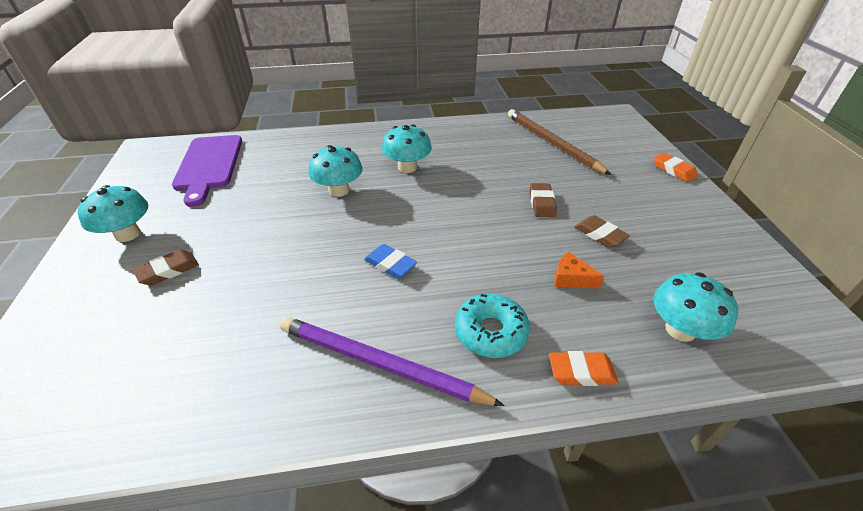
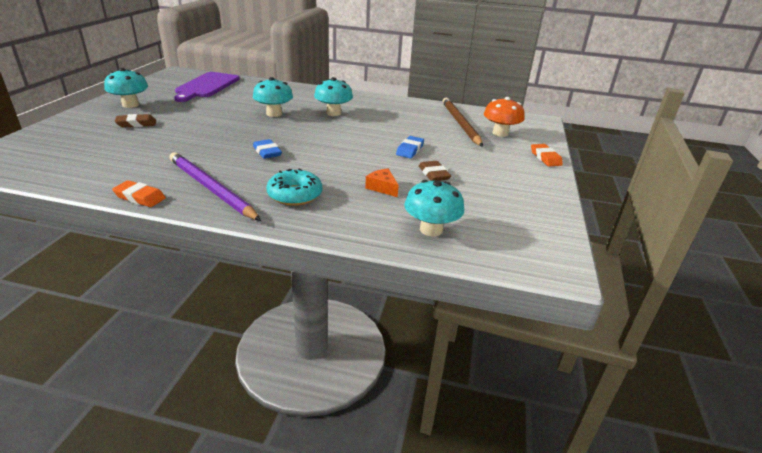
camera: 20 degrees right, 10 degrees down
brown eraser [530,183,557,217] -> blue eraser [396,136,424,158]
orange eraser [549,351,618,386] -> orange eraser moved to [112,180,166,207]
none -> orange mushroom [484,97,525,137]

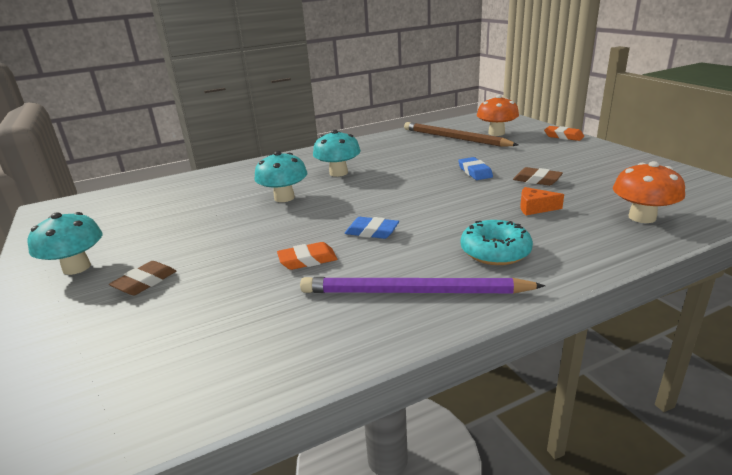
camera: 35 degrees left, 5 degrees down
orange eraser [112,180,166,207] -> orange eraser moved to [277,242,337,270]
purple cutting board [174,72,240,102] -> none
turquoise mushroom [404,180,464,236] -> orange mushroom [613,161,685,223]

